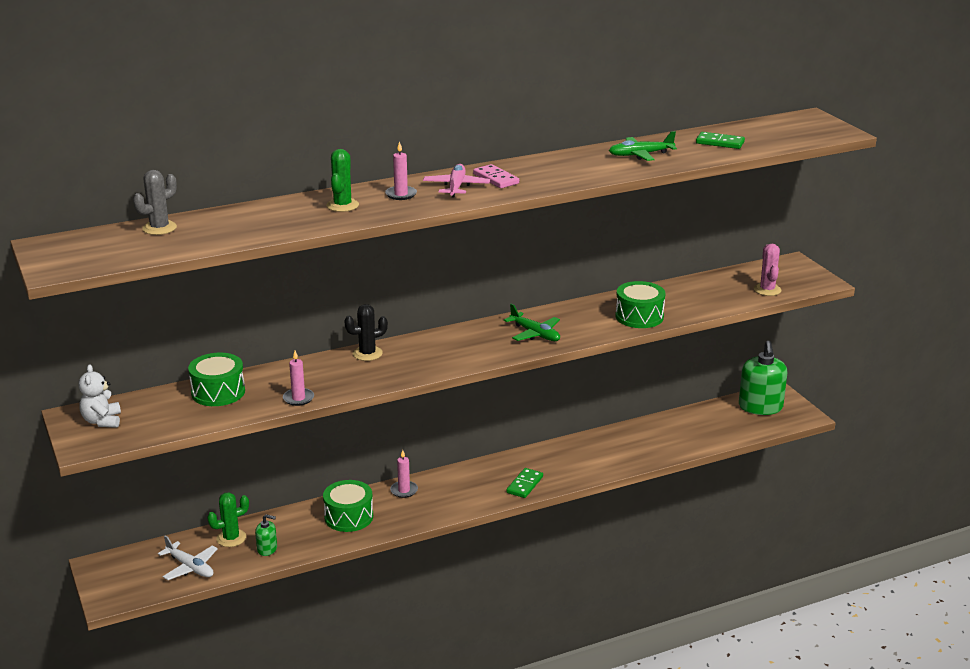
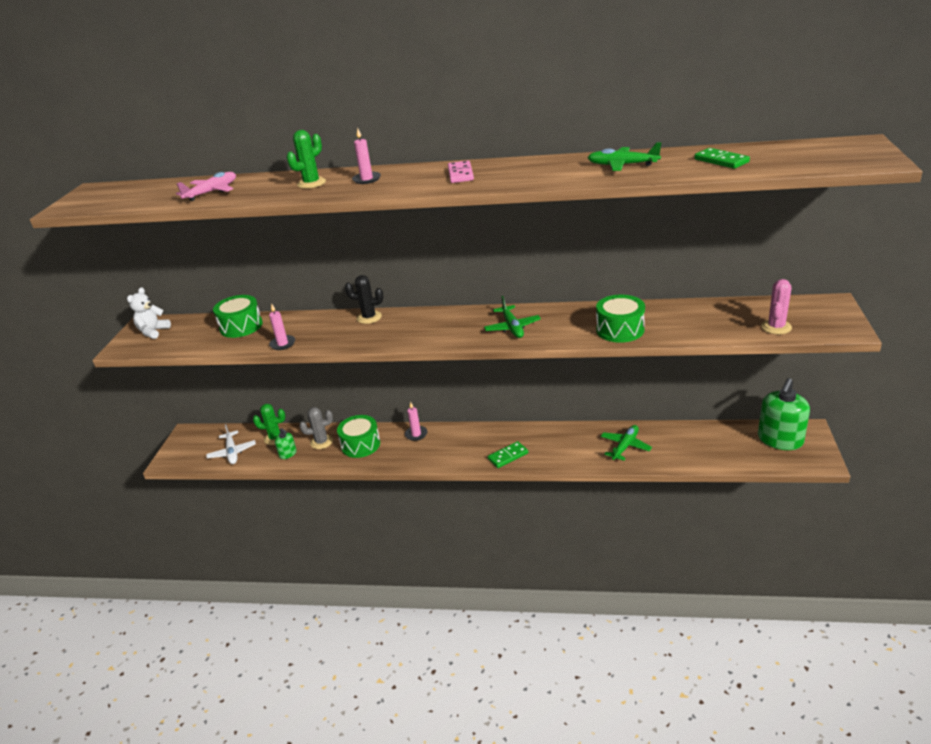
camera: 35 degrees right, 5 degrees up
grey cactus [133,170,177,235] -> grey cactus moved to [299,407,333,449]
pink plane [423,164,490,198] -> pink plane moved to [176,172,236,201]
none -> green plane [600,425,652,461]

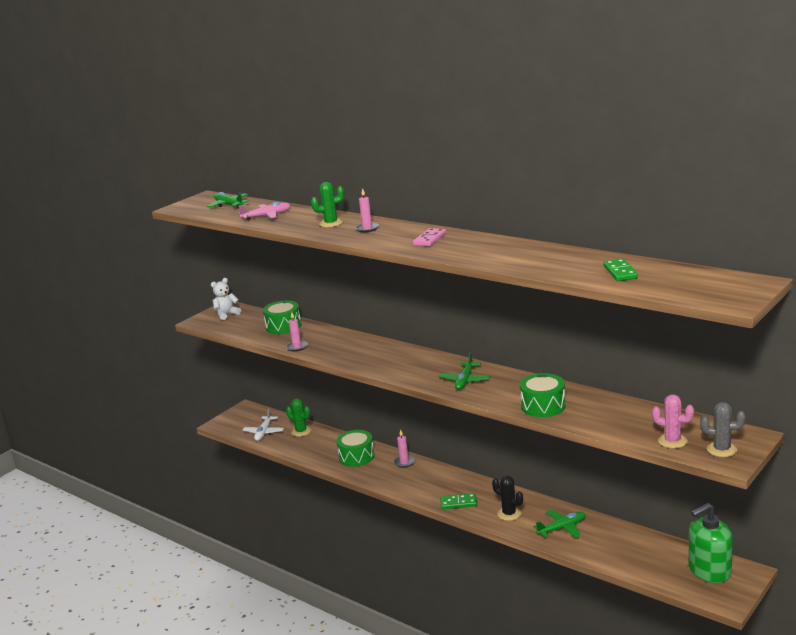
camera: 30 degrees right, 10 degrees down
green soap dispenser [275,428,297,459] -> none
grey cactus [299,407,333,449] -> grey cactus moved to [700,402,745,457]
black cactus [345,275,384,324] -> black cactus moved to [492,476,523,521]
green plane [587,142,661,171] -> green plane moved to [207,192,249,208]
pink cactus [761,279,792,334] -> pink cactus turned 60 degrees clockwise [652,394,694,448]

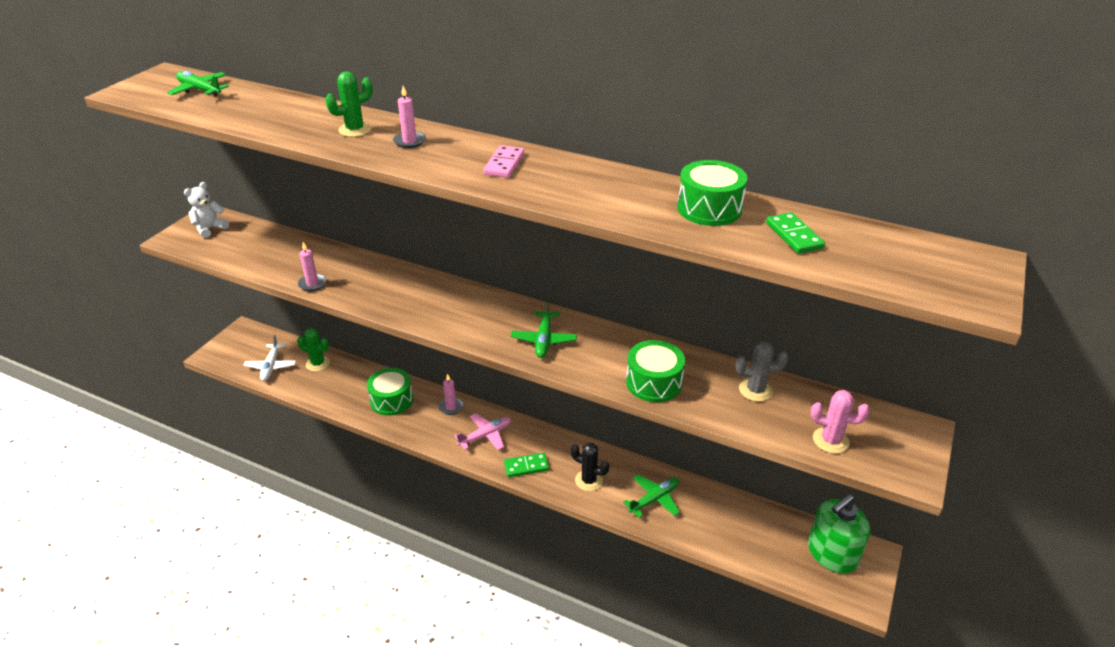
camera: 15 degrees left, 15 degrees up
pink plane [238,202,291,220] -> pink plane moved to [454,413,511,450]
green drum [263,300,301,334] -> green drum moved to [677,160,747,226]
grey cactus [700,402,745,457] -> grey cactus moved to [735,341,789,402]

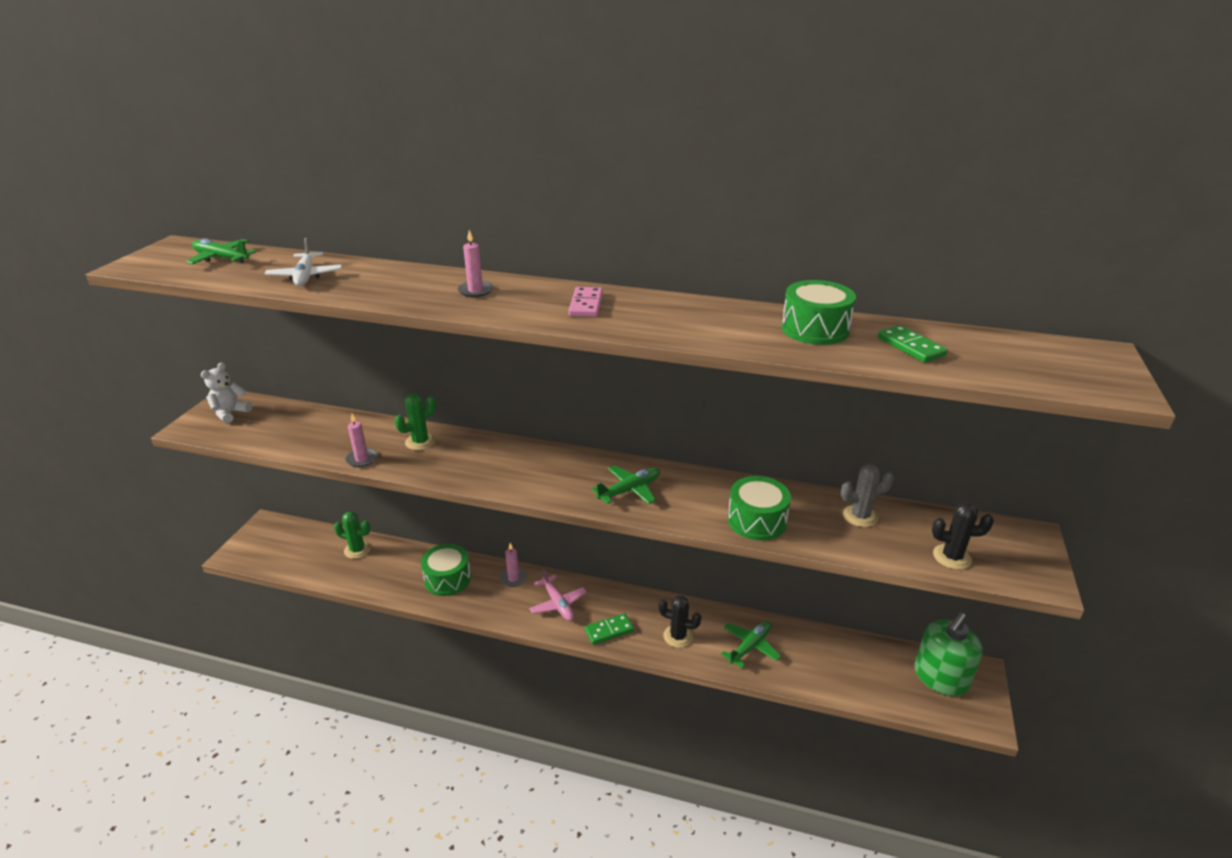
camera: 10 degrees left, 5 degrees down
white plane [243,335,296,381] -> white plane moved to [265,238,342,286]
green cactus [325,71,373,137] -> green cactus moved to [395,393,436,450]
pink plane [454,413,511,450] -> pink plane turned 105 degrees clockwise [529,568,586,621]
green plane [511,300,577,358] -> green plane turned 120 degrees counterclockwise [592,465,660,504]
pink cactus [811,390,870,454] -> black cactus [932,502,994,570]

